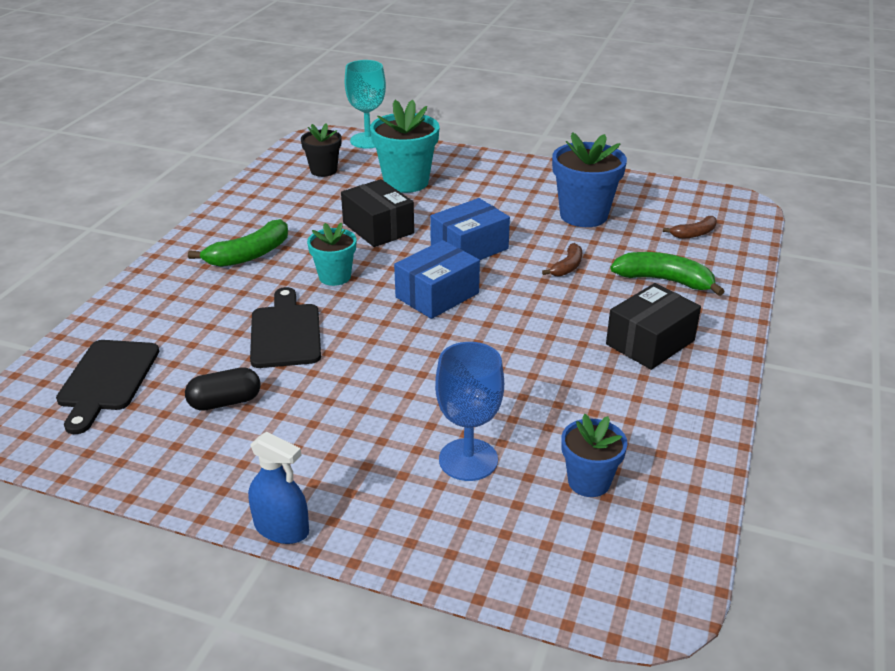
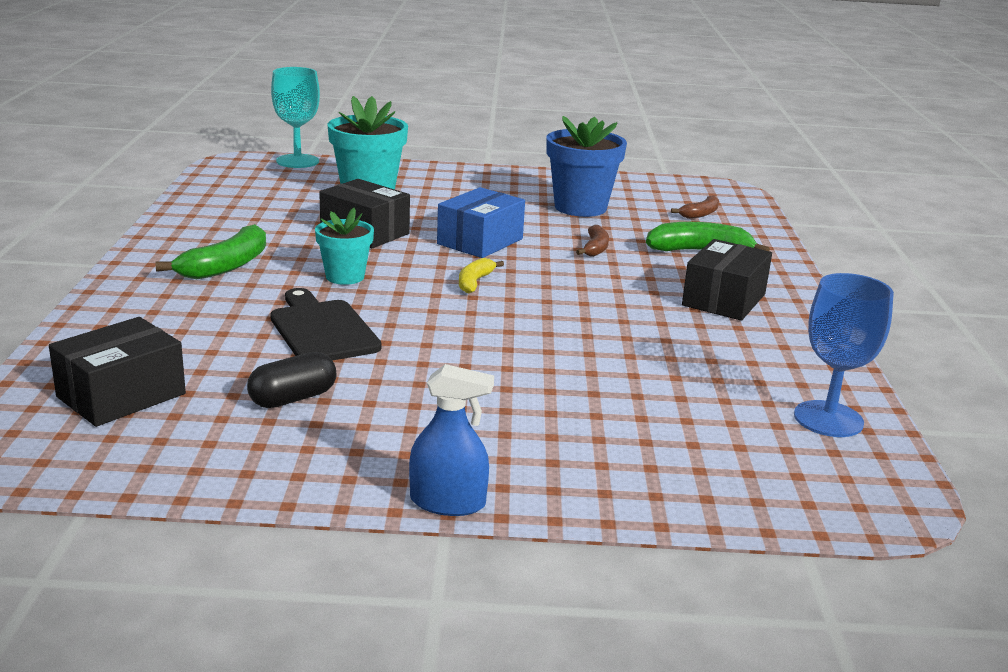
camera: 20 degrees left, 10 degrees down
black cutting board [56,340,159,434] -> black box [49,317,186,427]
black flower pot [301,124,341,177] -> none
blue box [394,240,480,319] -> yellow banana [459,258,504,294]
blue goblet [435,342,504,481] -> blue goblet moved to [794,273,894,437]
blue flower pot [561,414,628,497] -> none

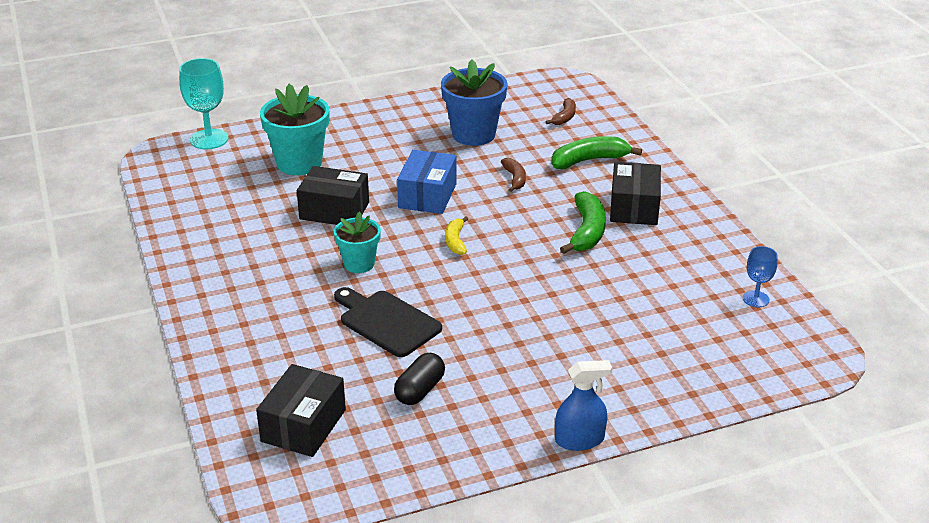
camera: 20 degrees left, 10 degrees up
green banana [155,224,266,279] -> green banana moved to [560,191,606,254]
blue goblet [794,273,894,437] -> blue goblet [743,246,778,307], size x0.58

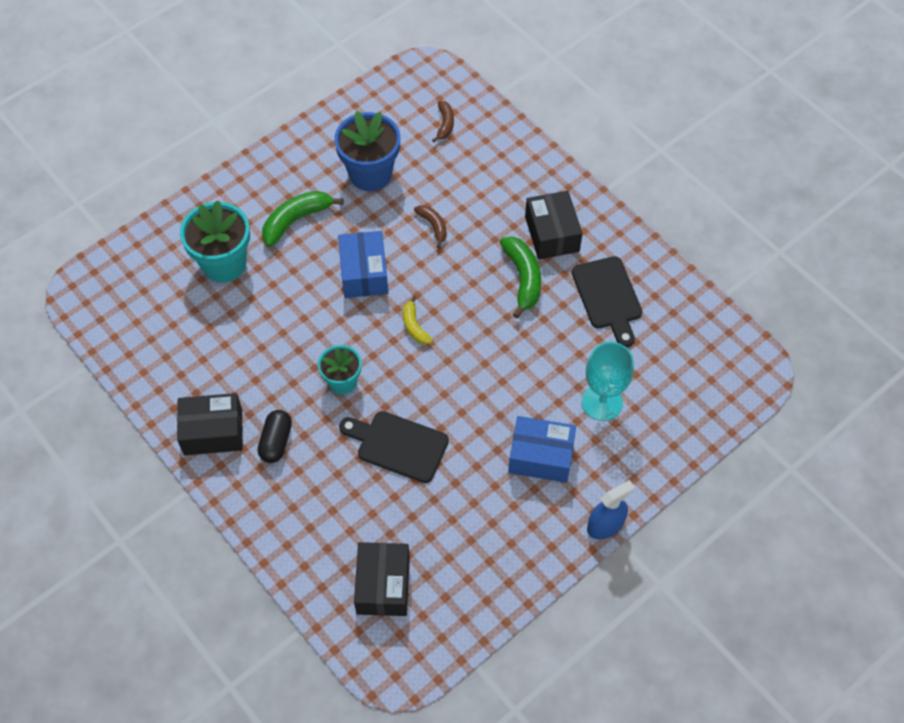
camera: 20 degrees left, 25 degrees up
turquoise goblet [179,58,228,149] -> turquoise goblet moved to [582,342,634,421]
black box [297,166,369,225] -> black box moved to [177,393,243,455]
black capsule [394,353,445,405] -> black capsule moved to [258,410,292,463]
green banana [551,136,642,169] -> green banana moved to [262,191,344,247]
blue goblet [743,246,778,307] -> none
none -> blue box [508,416,576,483]
none -> black cutting board [572,256,642,347]

